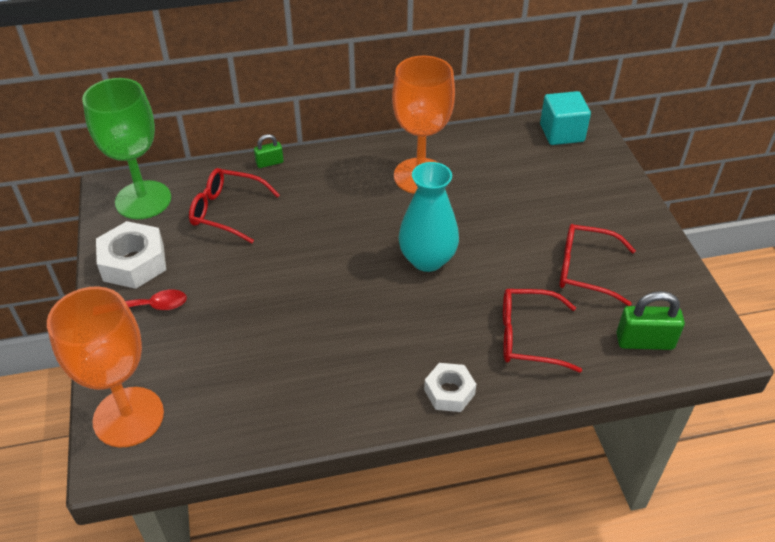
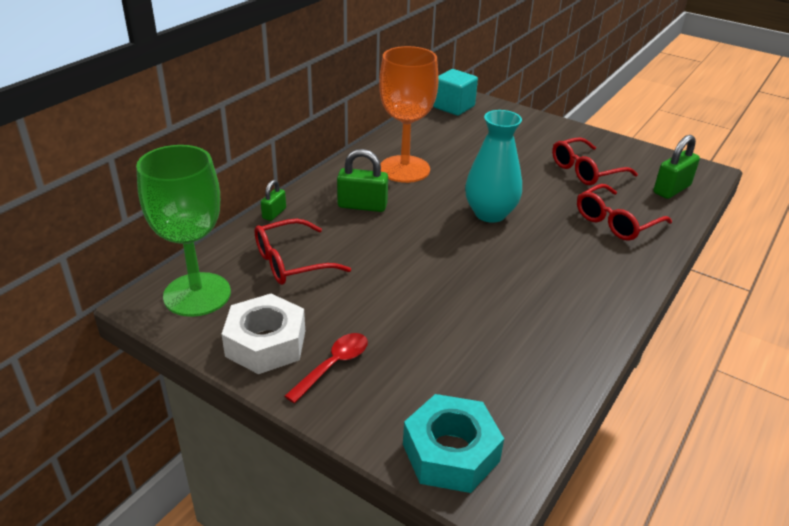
camera: 45 degrees left, 10 degrees down
orange goblet [47,286,164,448] -> turquoise nut [403,394,504,493]
white nut [424,363,476,412] -> none
none -> green padlock [337,149,388,212]

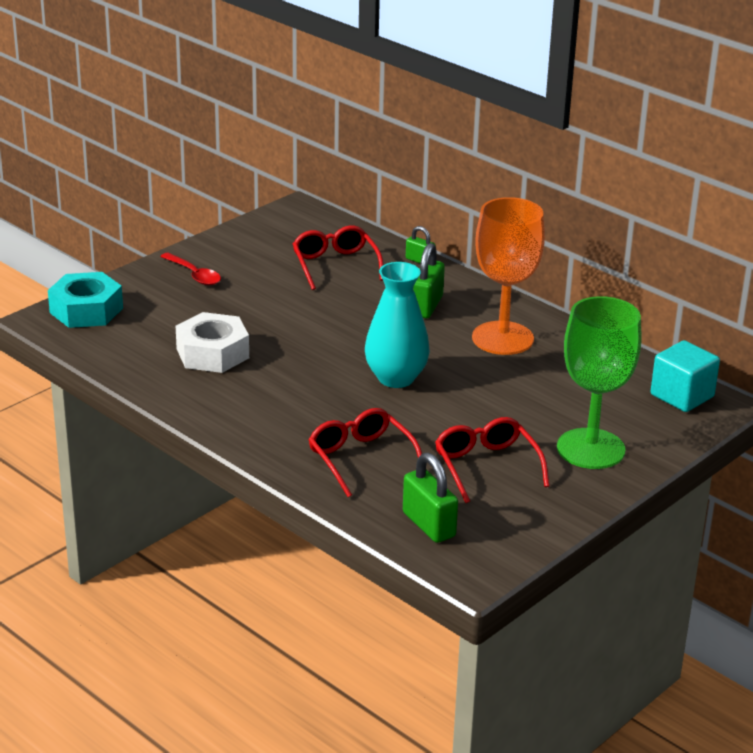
camera: 100 degrees right, 5 degrees down
green goblet [136,145,231,317] -> green goblet moved to [557,296,641,469]
white nut [222,294,305,374] -> white nut moved to [176,312,249,373]

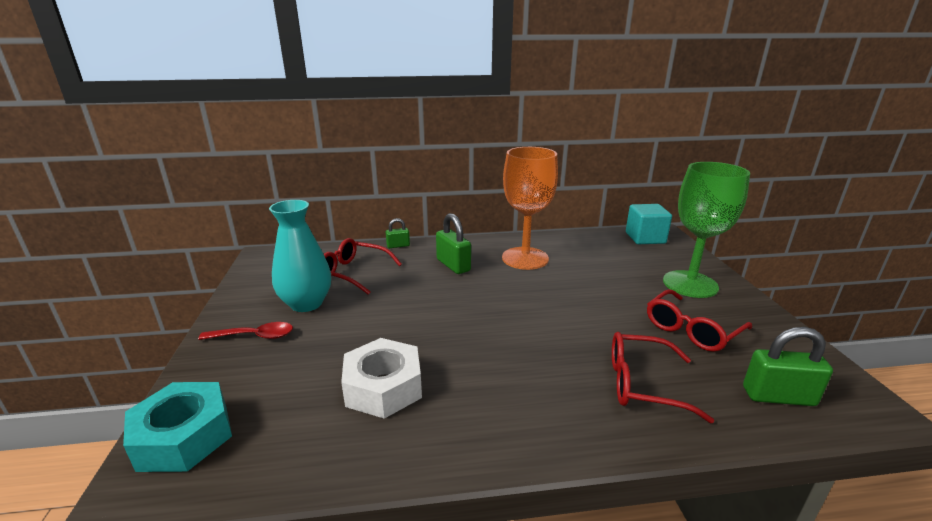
camera: 50 degrees left, 5 degrees down
turquoise vase [365,262,430,388] -> turquoise vase moved to [269,200,331,312]
red glasses [435,417,550,503] -> red glasses turned 60 degrees counterclockwise [647,289,752,352]

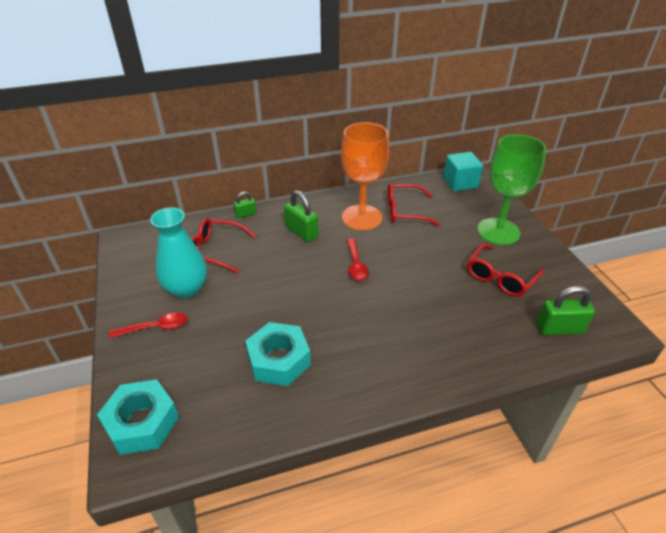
camera: 10 degrees left, 15 degrees up
white nut [341,338,422,419] -> turquoise nut [245,322,311,386]
red glasses [612,332,715,423] -> red glasses moved to [387,183,440,226]
none -> red spoon [347,238,369,281]

